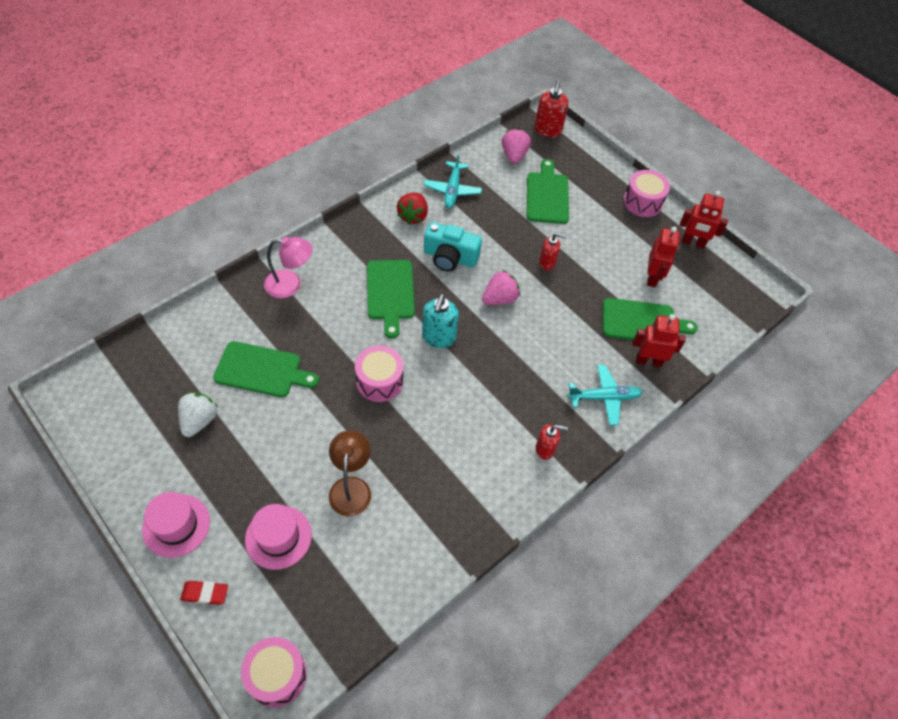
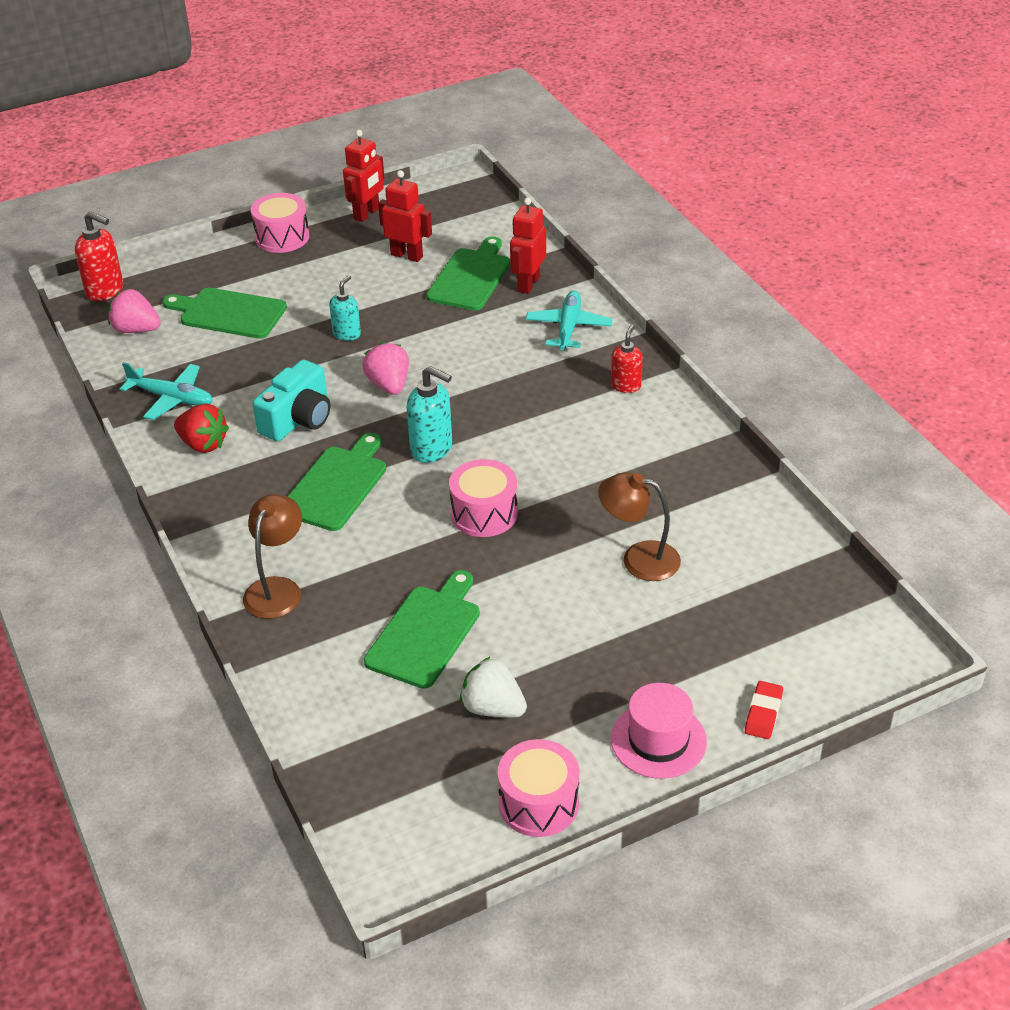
camera: 70 degrees left, 15 degrees down
pink drum [241,637,307,707] -> pink drum moved to [498,739,579,837]
pink hat [245,504,312,570] -> none
pink lamp [264,237,313,298] -> brown lamp [243,494,302,619]
green cutting board [367,260,415,339] -> green cutting board turned 75 degrees counterclockwise [287,433,386,531]
red soap dispenser [539,233,567,270] -> turquoise soap dispenser [329,275,361,341]

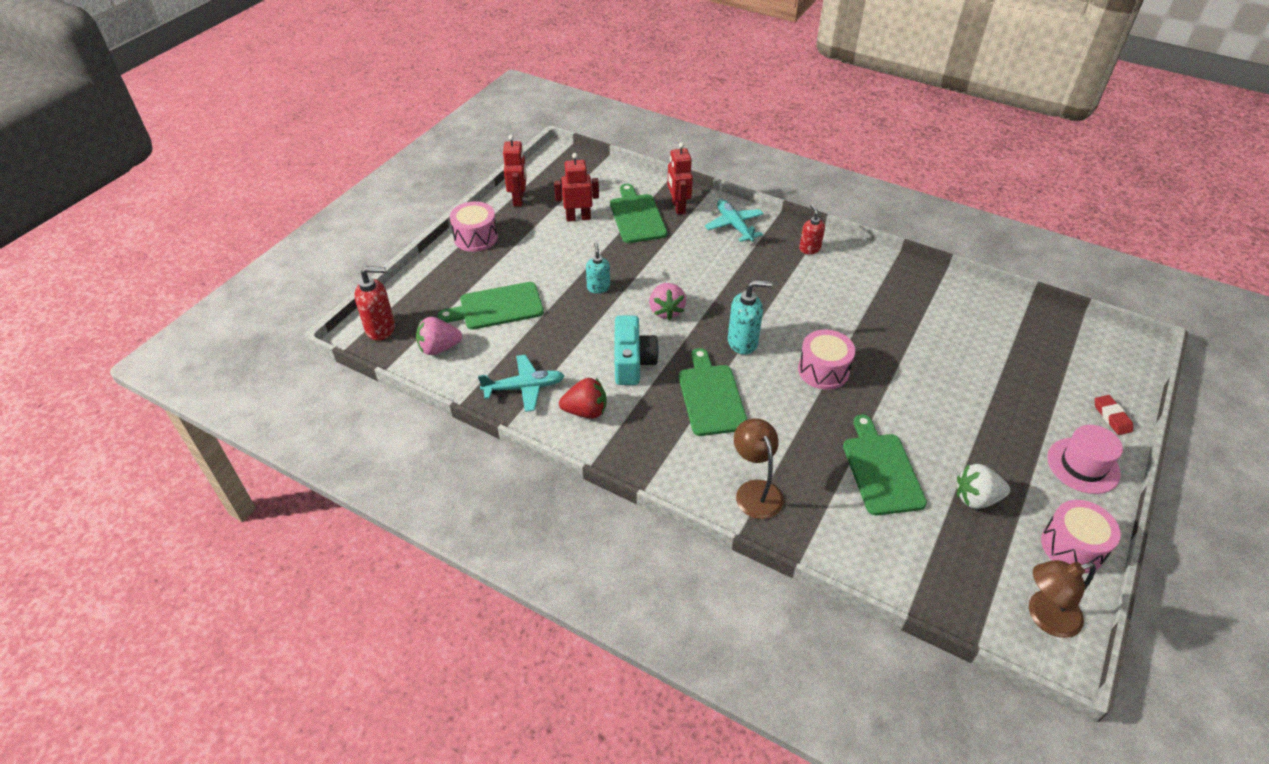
camera: 35 degrees left, 5 degrees up
pink strawberry [362,342,409,395] -> pink strawberry turned 135 degrees counterclockwise [649,283,686,320]
brown lamp [598,472,681,581] -> brown lamp moved to [1029,560,1096,638]

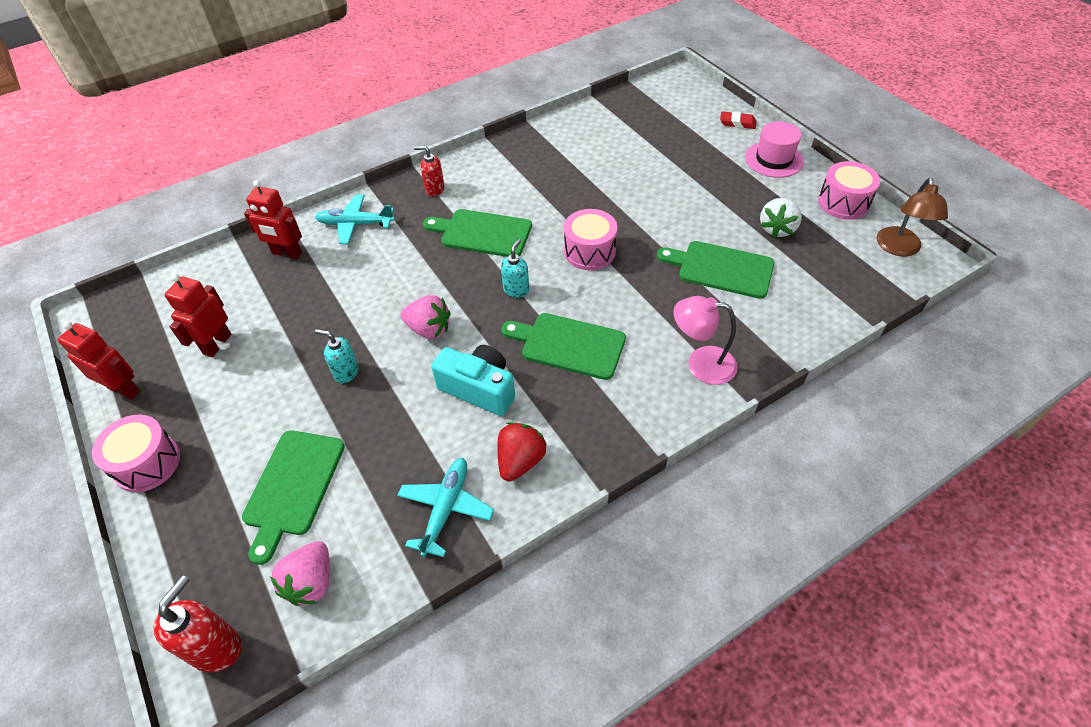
camera: 60 degrees left, 5 degrees up
green cutting board [610,184,667,243] -> green cutting board moved to [423,209,532,257]
turquoise soap dispenser [728,280,772,355] -> turquoise soap dispenser [501,239,529,298], size x0.65
brown lamp [734,418,784,519] -> pink lamp [674,296,738,385]

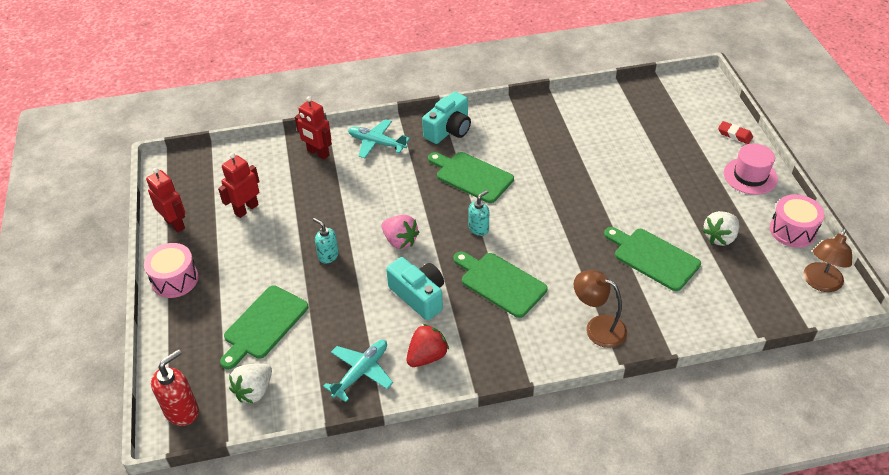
camera: 20 degrees right, 5 degrees down
pink strawberry [270,541,329,606] -> white strawberry [229,363,272,404]
red soap dispenser [414,146,445,196] -> turquoise camera [422,92,471,144]
pink drum [564,209,617,270] -> none
pink lamp [674,296,738,385] -> brown lamp [574,270,627,348]

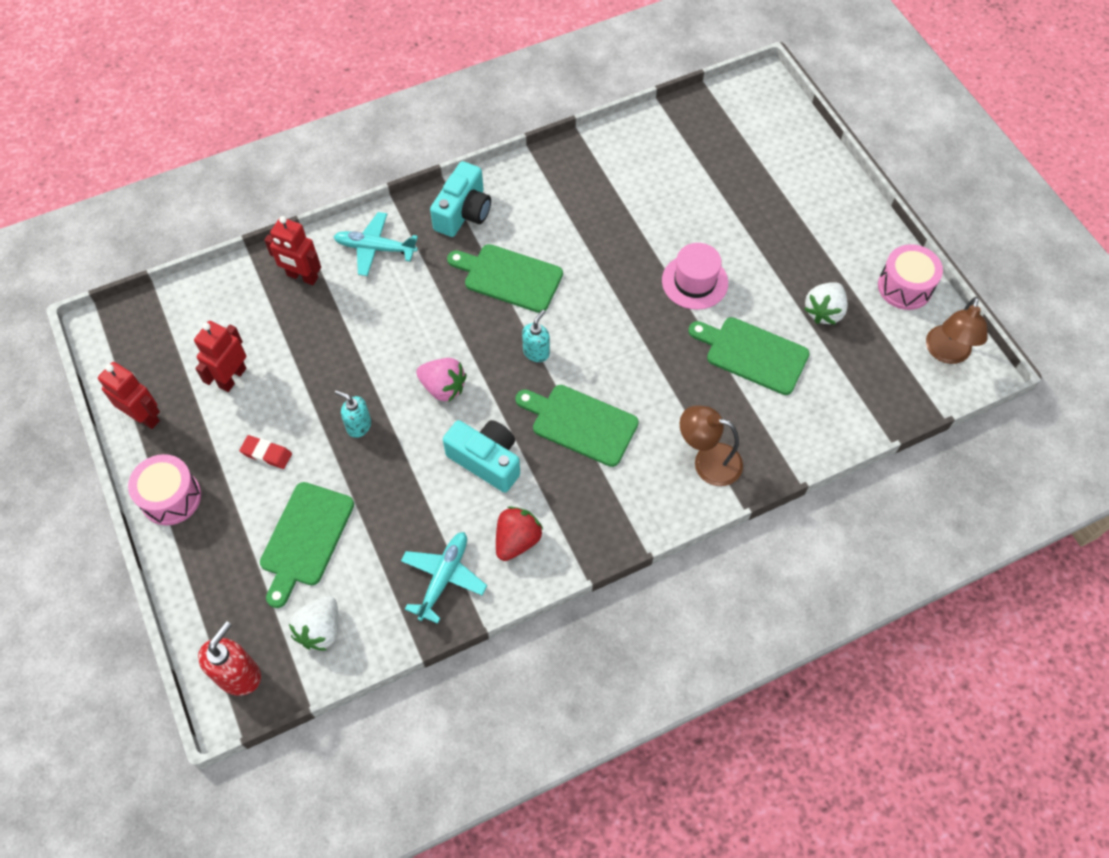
camera: 15 degrees left, 15 degrees up
red eraser [718,121,753,144] -> red eraser moved to [239,435,292,469]
pink hat [724,143,778,195] -> pink hat moved to [662,243,728,310]

